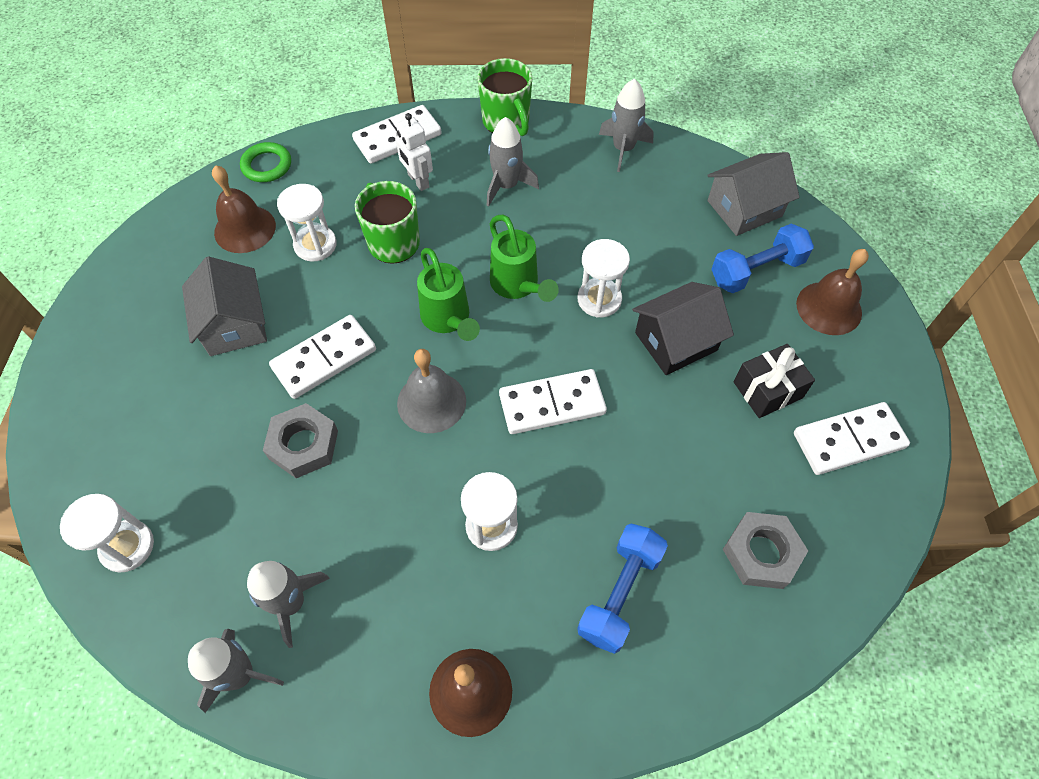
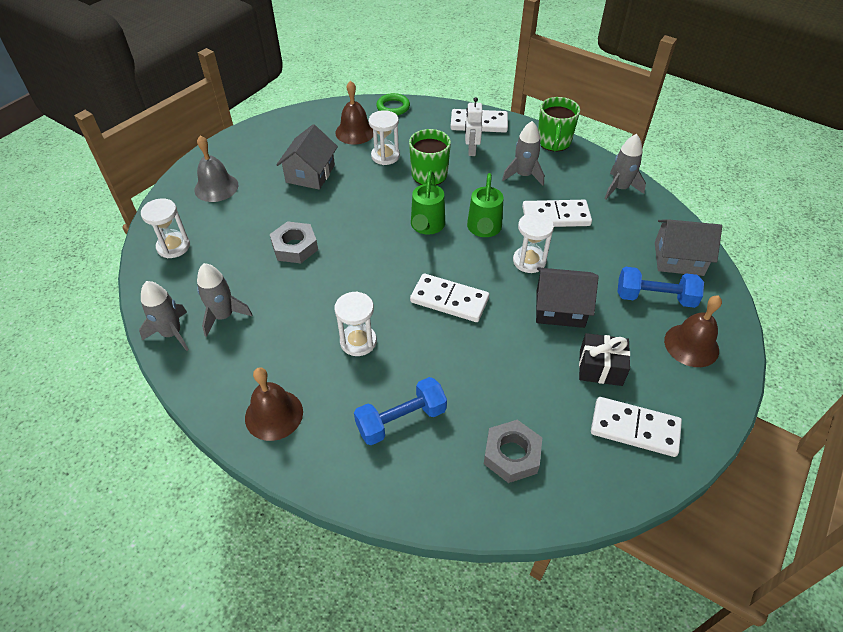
camera: 35 degrees right, 10 degrees down
white domino [269,315,376,399] -> white domino moved to [522,200,592,227]
grey bell [397,349,466,433] -> grey bell moved to [194,135,238,202]

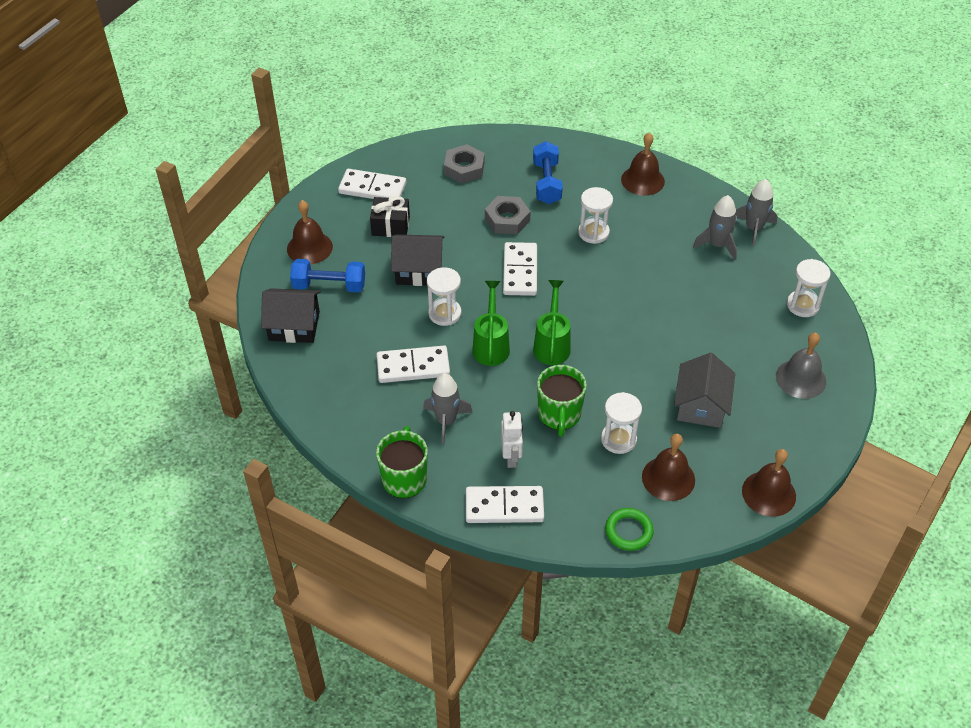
camera: 175 degrees right, 0 degrees up
grey nut [270,221,318,263] -> grey nut moved to [485,196,531,234]
blue dumbbell [354,377,447,445] -> blue dumbbell turned 60 degrees counterclockwise [533,141,563,204]
white domino [410,273,489,322] -> white domino turned 75 degrees clockwise [503,242,537,296]
grey rocket [604,134,646,200] -> none
grey house [655,219,722,276] -> black house [261,288,321,343]
none -> brown bell [742,449,796,517]

